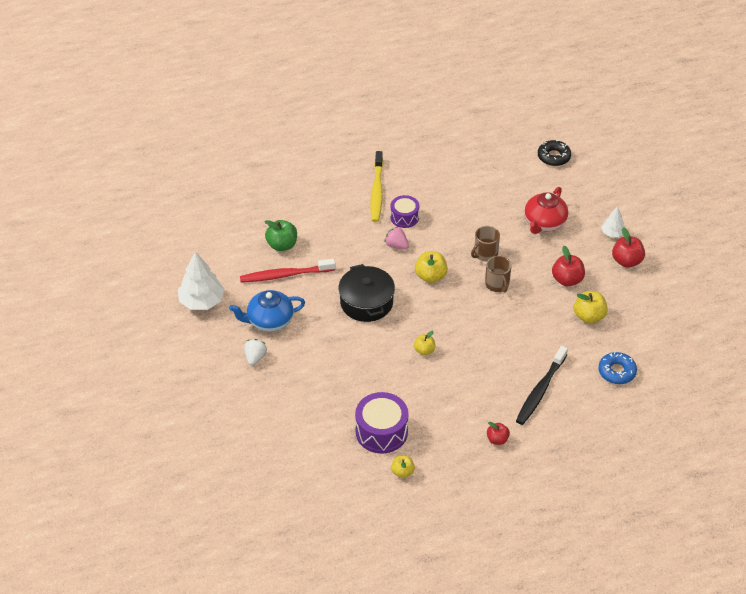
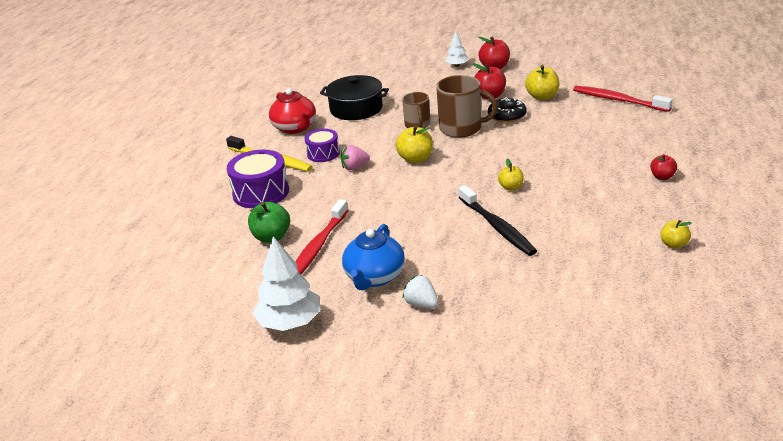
camera: 55 degrees left, 15 degrees down
black pot [339,264,395,322] -> black pot moved to [320,75,389,120]
purple drum [355,392,408,454] -> purple drum moved to [227,150,289,208]
brown mug [485,256,511,293] -> brown mug [436,75,498,138], size x1.60
black toothbrush [516,346,568,425] -> black toothbrush moved to [459,185,537,256]
red teapot [524,187,568,234] -> red teapot moved to [269,88,316,134]
black donut [538,140,571,166] -> black donut moved to [488,97,527,122]
blue donut [598,351,637,384] -> red toothbrush [573,86,673,112]

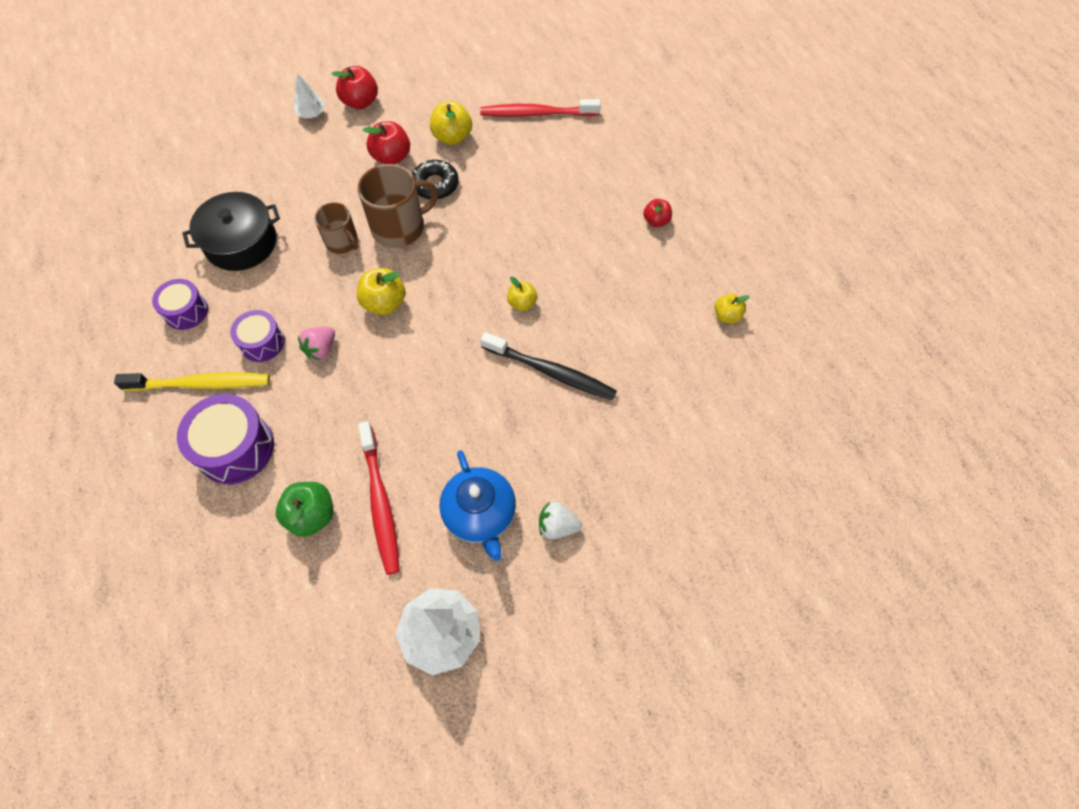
camera: 40 degrees left, 30 degrees up
red teapot [269,88,316,134] -> purple drum [152,279,208,330]

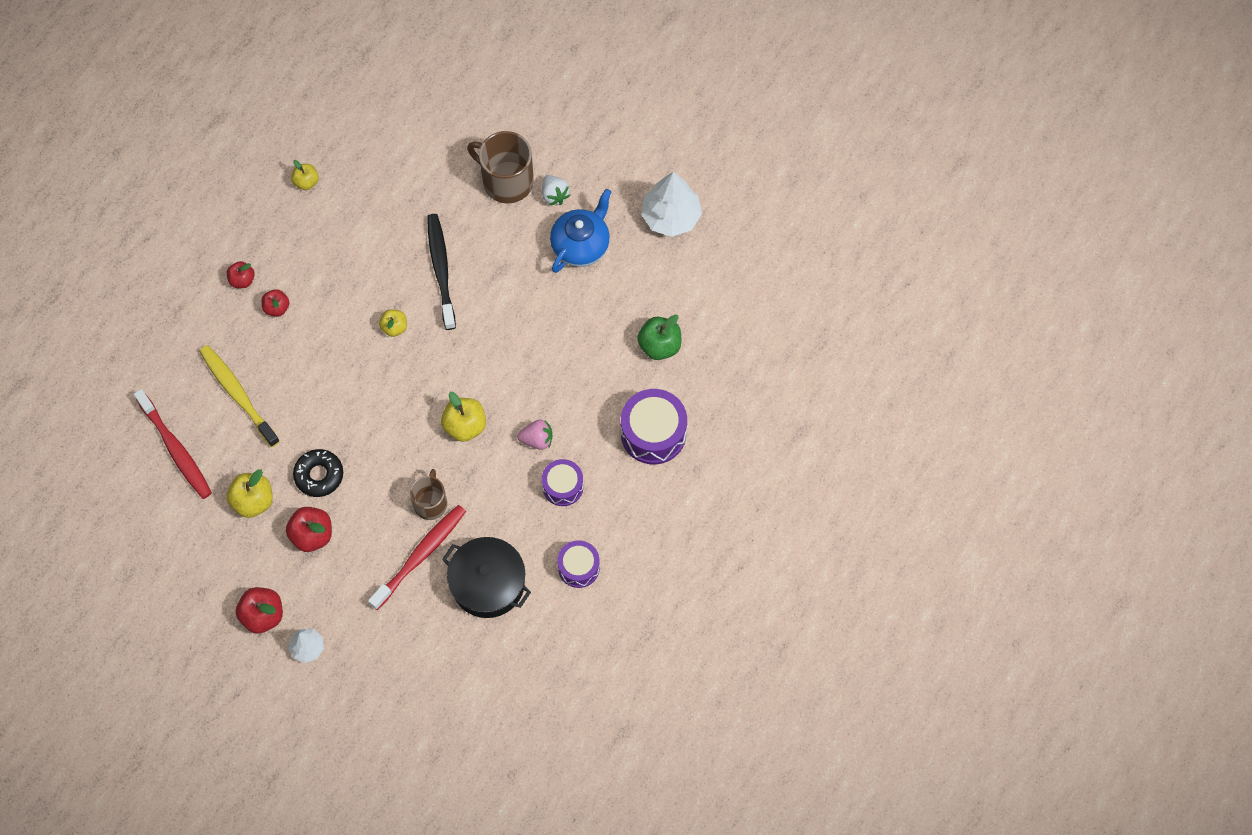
camera: 125 degrees left, 5 degrees up
yellow toothbrush [114,372,270,391] -> yellow toothbrush moved to [199,345,280,447]
brown mug [358,164,439,248] -> brown mug moved to [467,131,534,203]
red toothbrush [358,421,400,575] -> red toothbrush moved to [368,505,466,610]
none -> red apple [262,289,290,317]

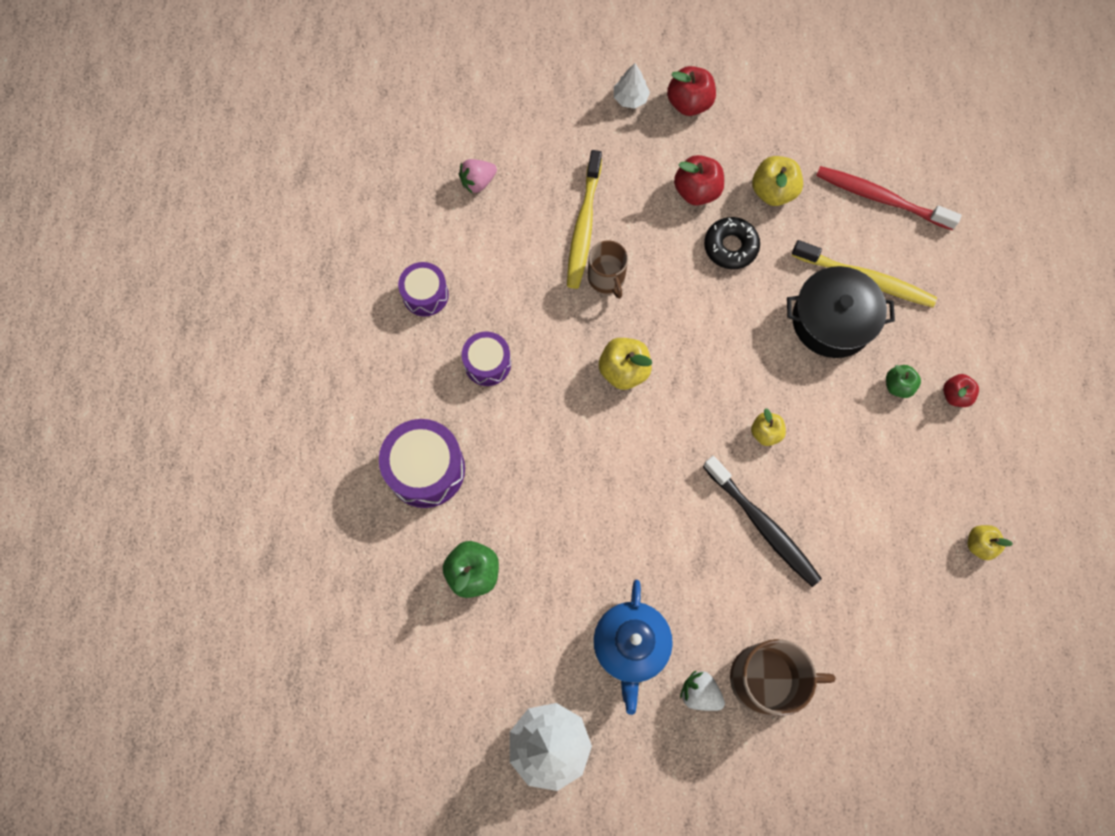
camera: 150 degrees right, 5 degrees up
red apple [262,289,290,317] -> green apple [886,365,921,398]
red toothbrush [368,505,466,610] -> yellow toothbrush [567,150,602,289]
black pot [442,537,531,618] -> black pot moved to [787,266,895,358]
pink strawberry [517,419,552,450] -> pink strawberry moved to [459,159,497,194]

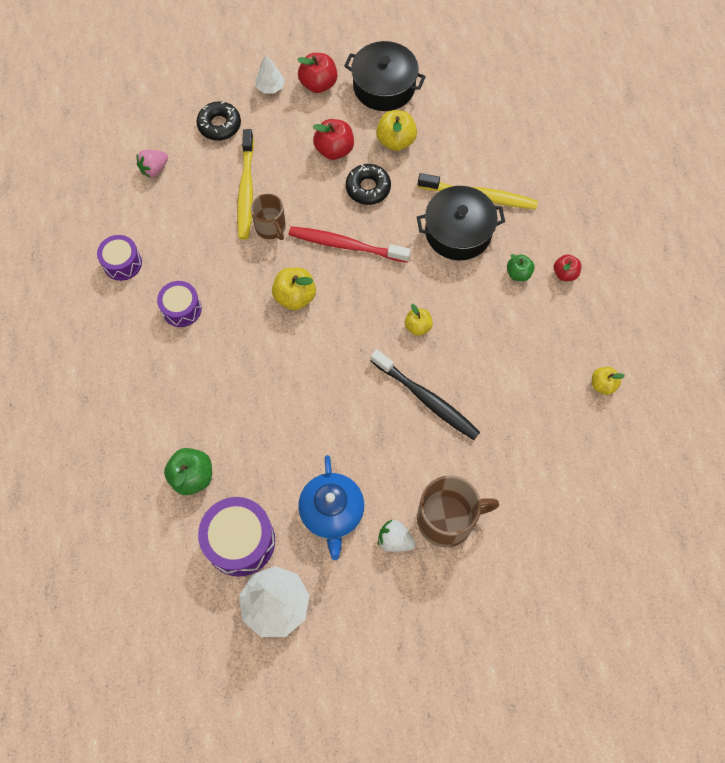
camera: 10 degrees left, 5 degrees down
purple drum [379,419,465,508] -> purple drum moved to [198,497,275,577]
red toothbrush [816,166,962,230] -> red toothbrush moved to [289,226,411,263]
none -> black donut [196,101,241,140]
none -> black pot [344,41,426,111]

